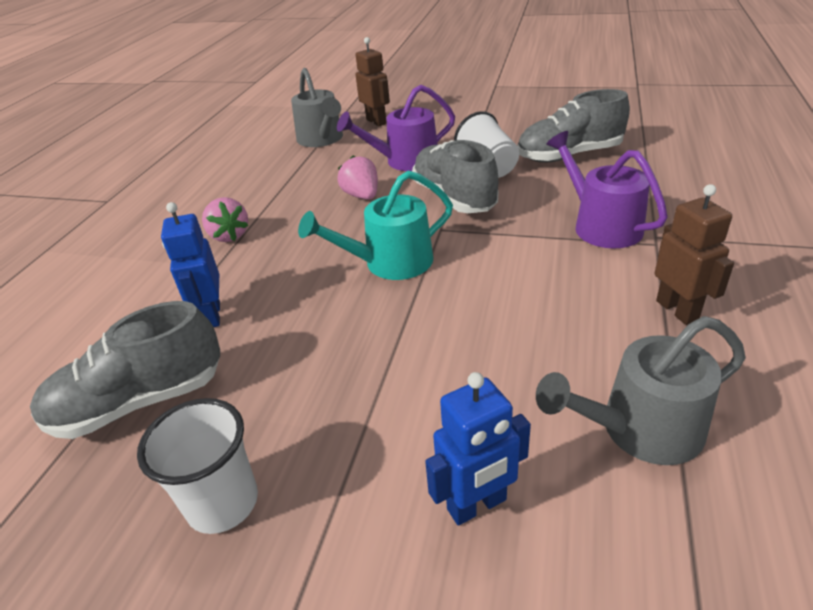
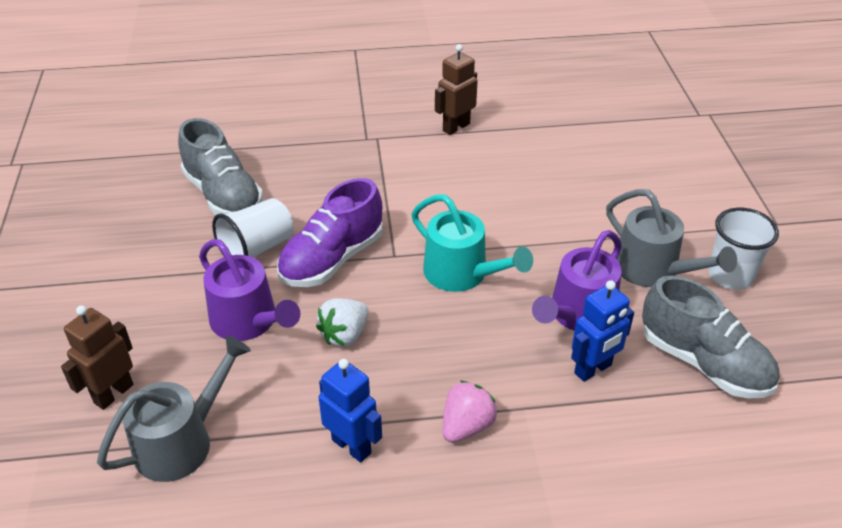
camera: 115 degrees left, 5 degrees up
pink strawberry [337,156,378,199] -> white strawberry [316,298,369,347]
grey shoe [412,140,498,213] -> purple shoe [277,178,383,287]
blue robot [425,372,531,526] -> blue robot moved to [318,359,382,463]
grey watering can [536,316,746,465] -> grey watering can moved to [606,189,737,287]
purple watering can [546,131,668,249] -> purple watering can moved to [532,230,622,331]

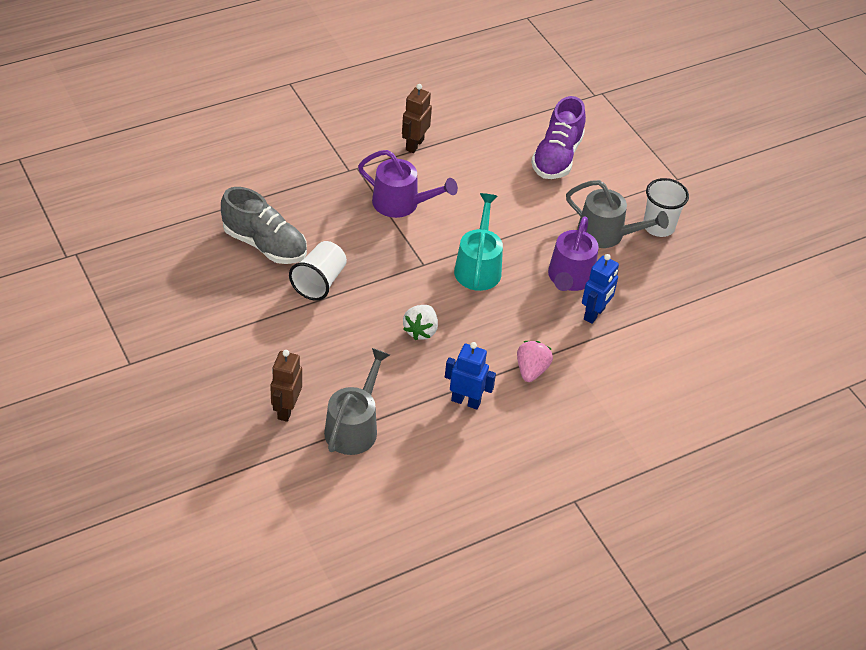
camera: 25 degrees left, 5 degrees up
purple watering can [199,239,301,341] -> purple watering can moved to [358,150,458,218]
purple shoe [277,178,383,287] -> purple shoe moved to [531,96,586,179]
turquoise watering can [411,194,533,292] -> turquoise watering can turned 105 degrees counterclockwise [454,193,503,291]
grey shoe [642,275,780,398] -> none

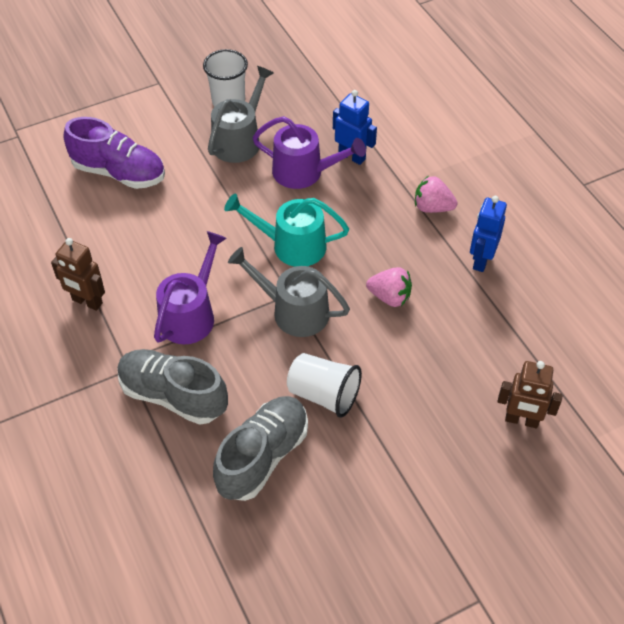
camera: 85 degrees left, 5 degrees up
grey watering can [324,348,390,455] -> grey watering can moved to [228,247,350,337]
white strawberry [403,305,438,340] -> pink strawberry [366,267,412,307]
none -> grey shoe [118,349,228,425]

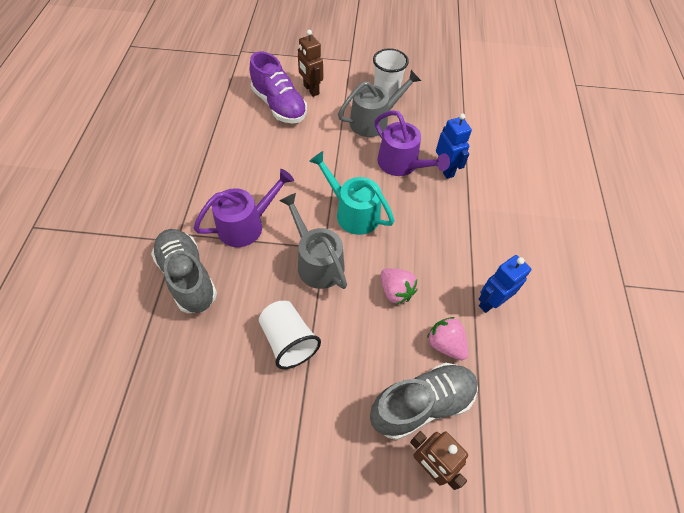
camera: 30 degrees right, 5 degrees up
brown robot [51,238,105,311] -> brown robot moved to [298,30,323,97]
grey shoe [213,396,308,501] -> grey shoe moved to [370,363,478,440]
pink strawberry [415,176,458,213] -> pink strawberry moved to [427,317,469,360]

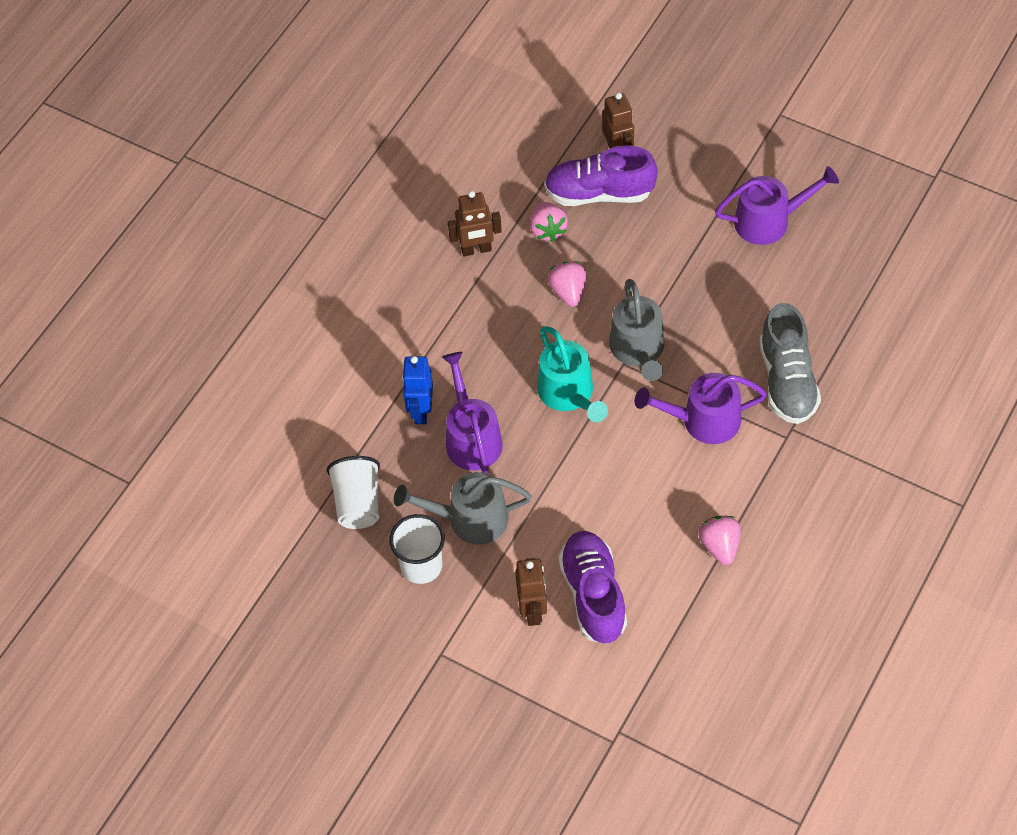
camera: 150 degrees left, 0 degrees up
white cup [259,301,321,369] -> white cup moved to [327,456,380,529]
grey shoe [370,363,478,440] -> purple shoe [544,145,658,206]
blue robot [478,255,531,313] -> brown robot [448,191,502,256]
none -> pink strawberry [699,516,741,565]
none -> purple watering can [715,166,839,245]

